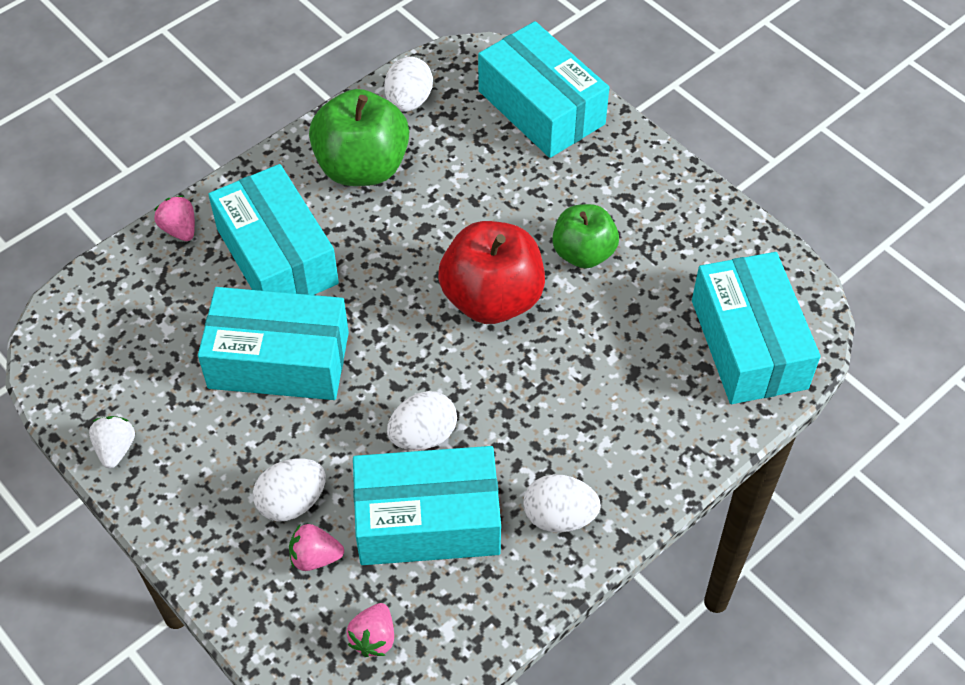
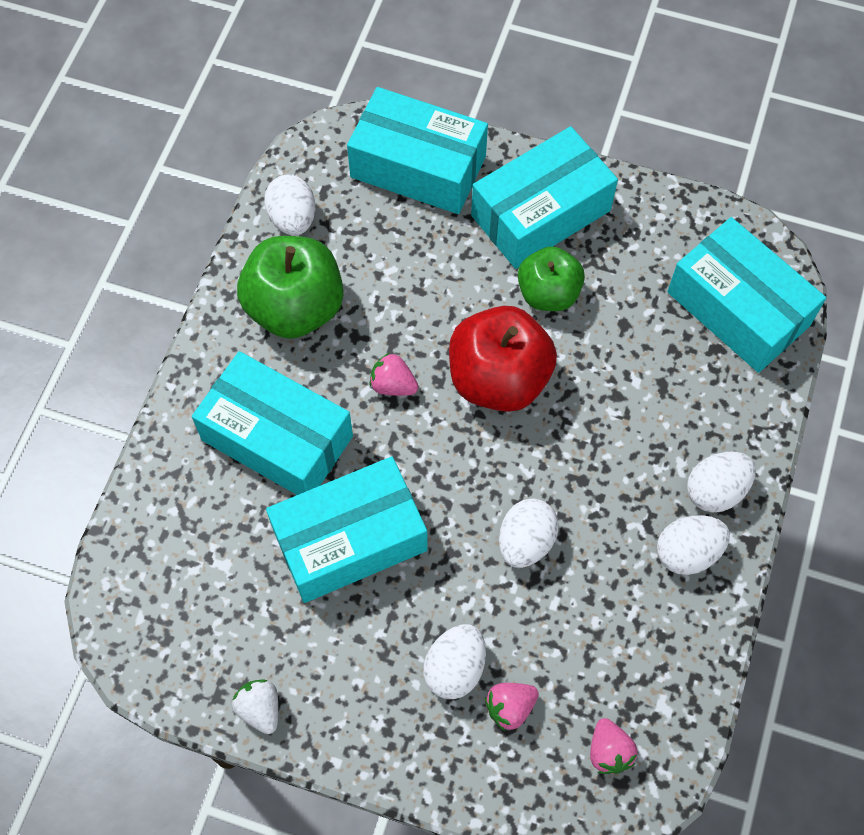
camera: 30 degrees left, 10 degrees up
pink strawberry [154,195,195,241] -> pink strawberry moved to [369,352,418,396]
turquoise box [353,446,501,565] -> turquoise box moved to [471,126,618,269]
none -> white egg [687,452,756,513]

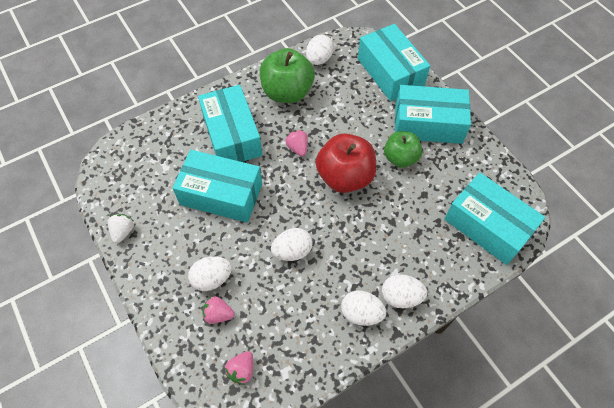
camera: 40 degrees right, 5 degrees down
turquoise box [667,217,826,373] -> turquoise box turned 45 degrees counterclockwise [444,172,545,265]

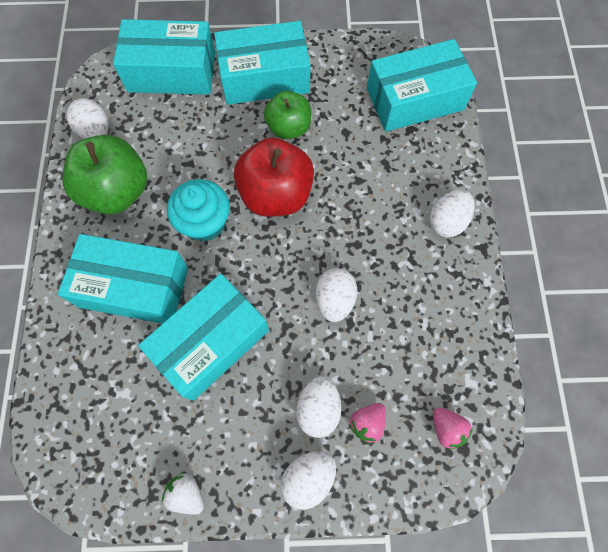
camera: 60 degrees left, 10 degrees up
pink strawberry [286,130,308,156] -> turquoise cupcake [167,179,230,241]
white egg [341,290,386,326] -> white egg moved to [281,451,336,510]
turquoise box [395,85,471,144] -> turquoise box turned 45 degrees clockwise [214,21,311,105]

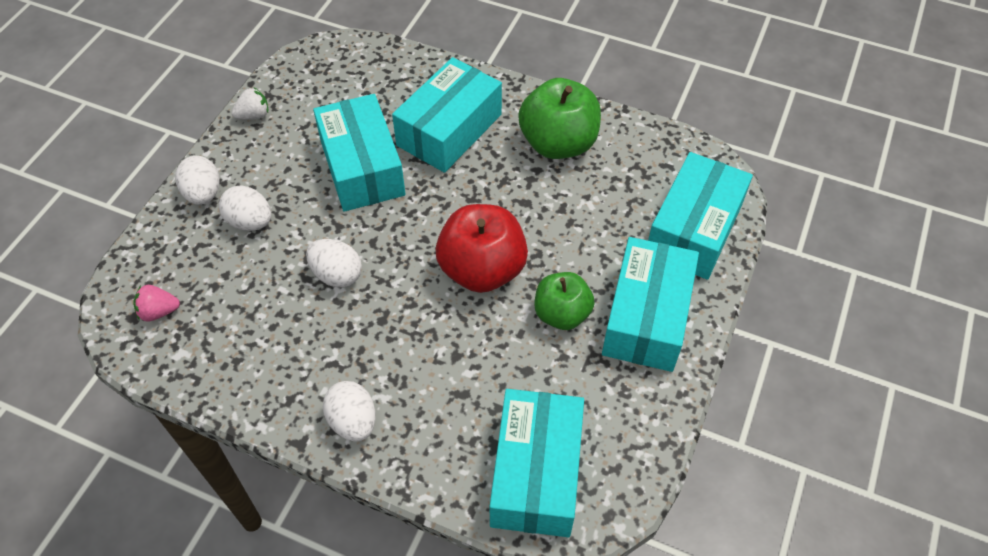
camera: 115 degrees right, 15 degrees down
white egg [67,98,109,139] -> none
turquoise cupcake [167,179,230,241] -> none
pink strawberry [349,403,386,444] -> none

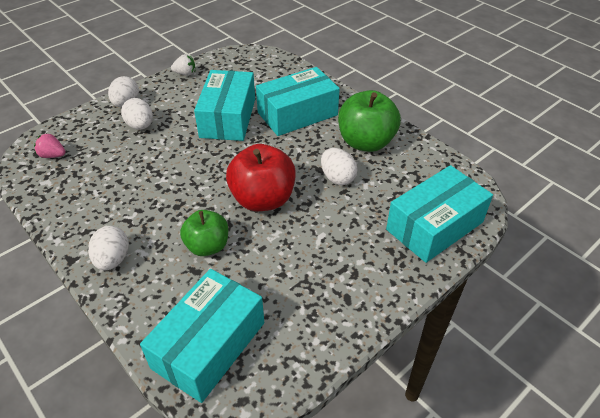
camera: 25 degrees right, 10 degrees down
white egg [306,239,362,288] -> white egg moved to [321,148,357,185]
green apple [535,272,595,330] -> green apple moved to [180,210,228,256]
turquoise box [602,237,699,372] -> none

